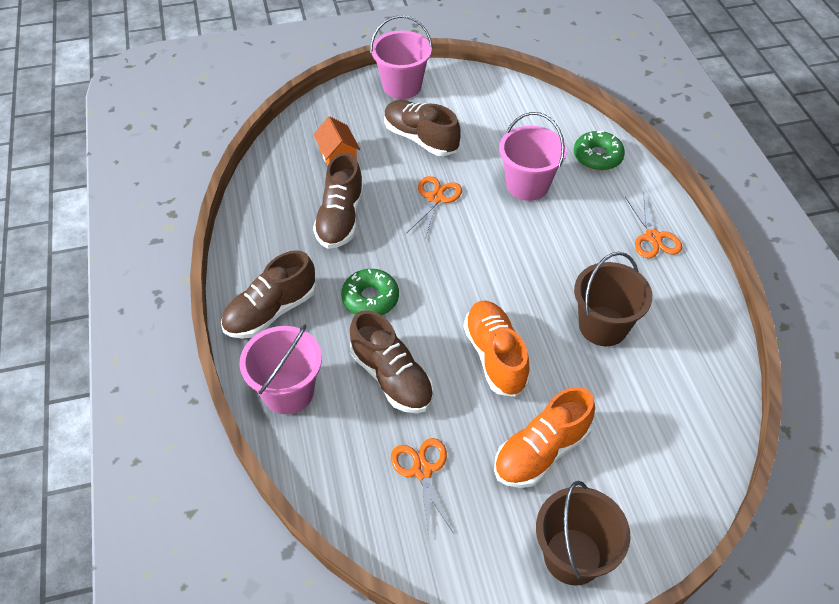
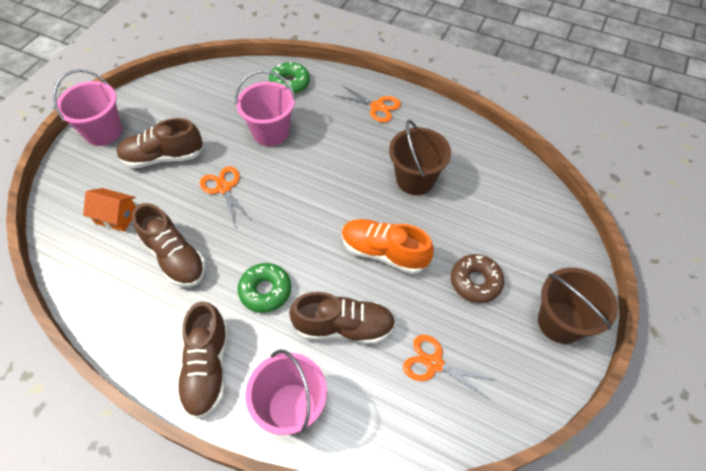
camera: 50 degrees left, 5 degrees up
orange shoe [494,387,595,488] -> brown donut [451,254,504,303]

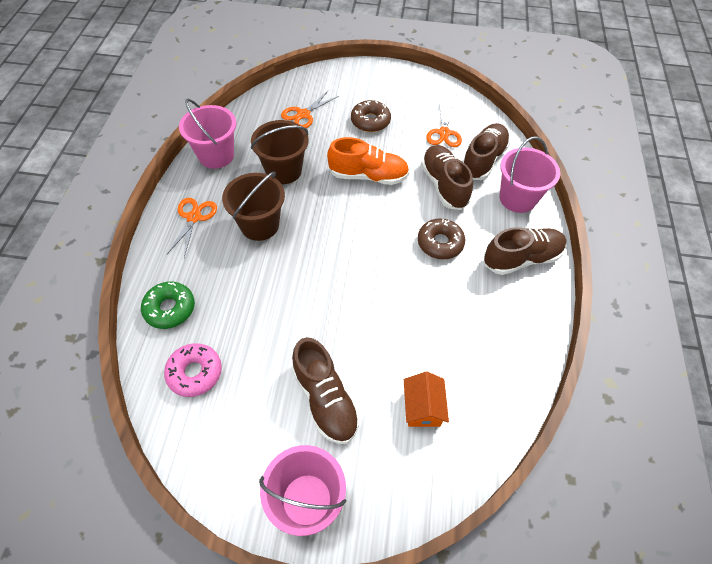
camera: 110 degrees left, 0 degrees up
brown shoe [132,203,206,287] -> brown shoe moved to [463,123,510,180]
orange scissors [200,166,251,226] -> orange scissors moved to [281,91,339,128]
pink bucket [235,70,296,146] -> pink bucket moved to [179,99,236,169]
green donut [238,263,291,313] -> brown donut [418,218,465,259]
orange shoe [342,219,434,274] -> orange shoe turned 90 degrees counterclockwise [327,137,409,185]
brown bucket [538,268,618,344] -> brown bucket moved to [222,171,285,241]
none -> pink donut [164,343,222,397]

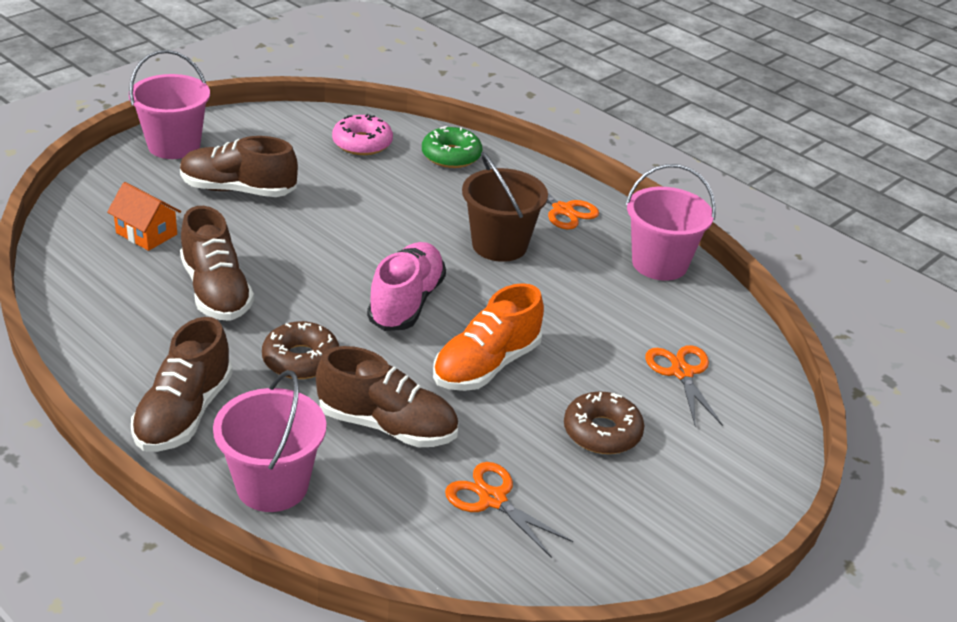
camera: 125 degrees right, 20 degrees down
brown bucket [251,120,309,184] -> none
brown shoe [463,123,510,180] -> brown shoe moved to [180,206,254,321]
none -> pink shoe [367,242,446,331]

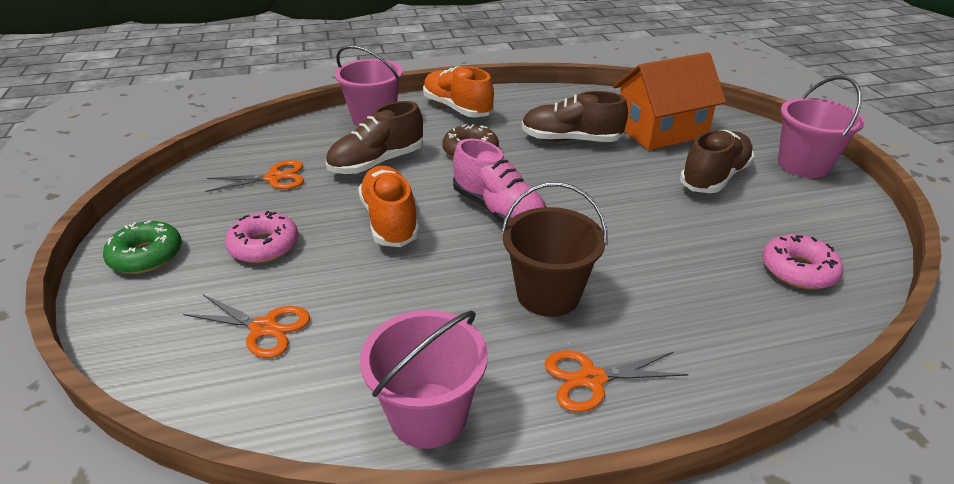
camera: 125 degrees right, 0 degrees up
orange house [107,182,181,251] -> orange house [613,52,726,150], size x1.93
brown shoe [131,317,233,452] -> orange shoe [423,66,494,117]
green donut [422,126,482,168] -> green donut moved to [103,221,182,274]
brown donut [564,392,644,454] -> pink donut [225,211,298,263]

